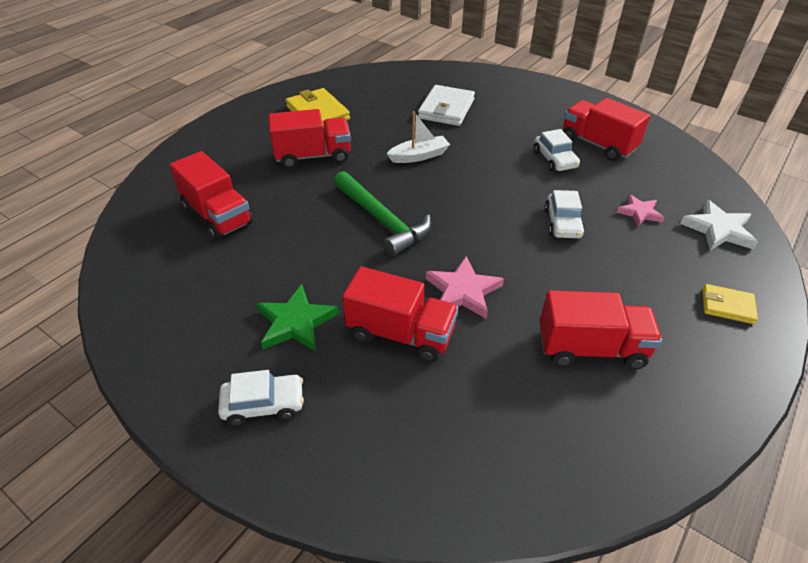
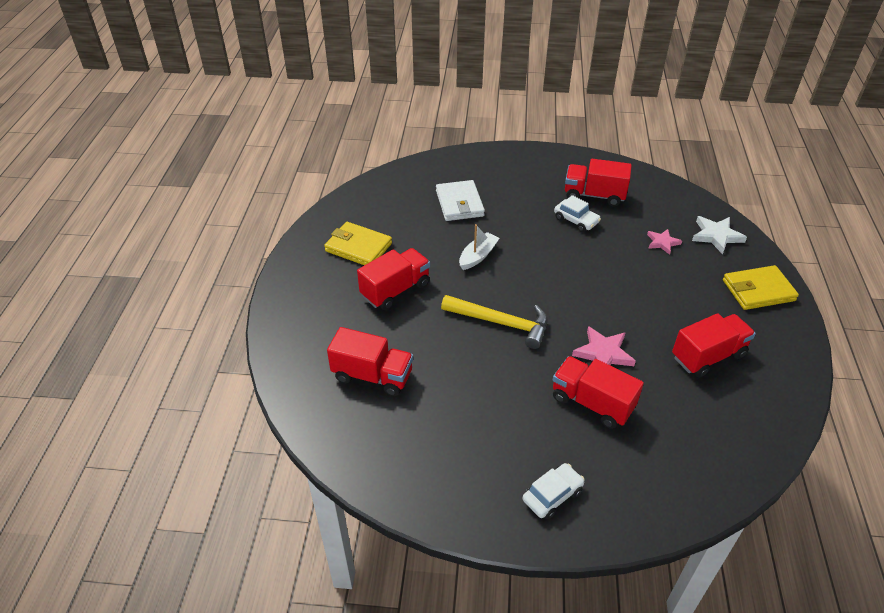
camera: 30 degrees left, 0 degrees up
green star [256,284,339,352] -> none
green hammer [334,171,431,256] -> yellow hammer [441,295,548,349]
red truck [342,267,459,362] -> red truck turned 135 degrees counterclockwise [553,356,644,429]
white car [544,190,585,238] -> none
yellow wallet [703,284,758,324] -> yellow wallet [723,265,799,310], size x1.72

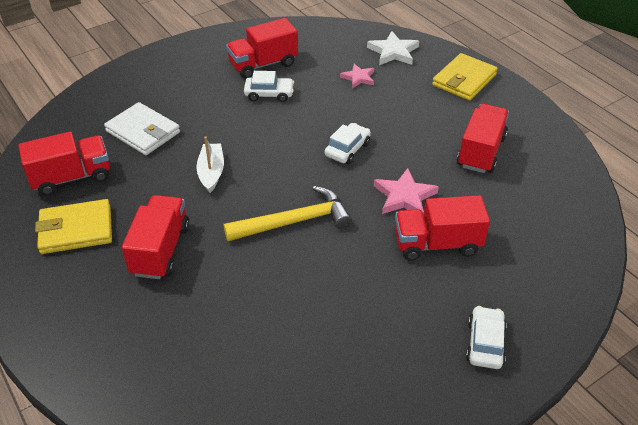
camera: 40 degrees left, 0 degrees up
red truck [327,327,413,396] -> red truck moved to [18,132,110,196]
none -> white car [325,123,371,164]

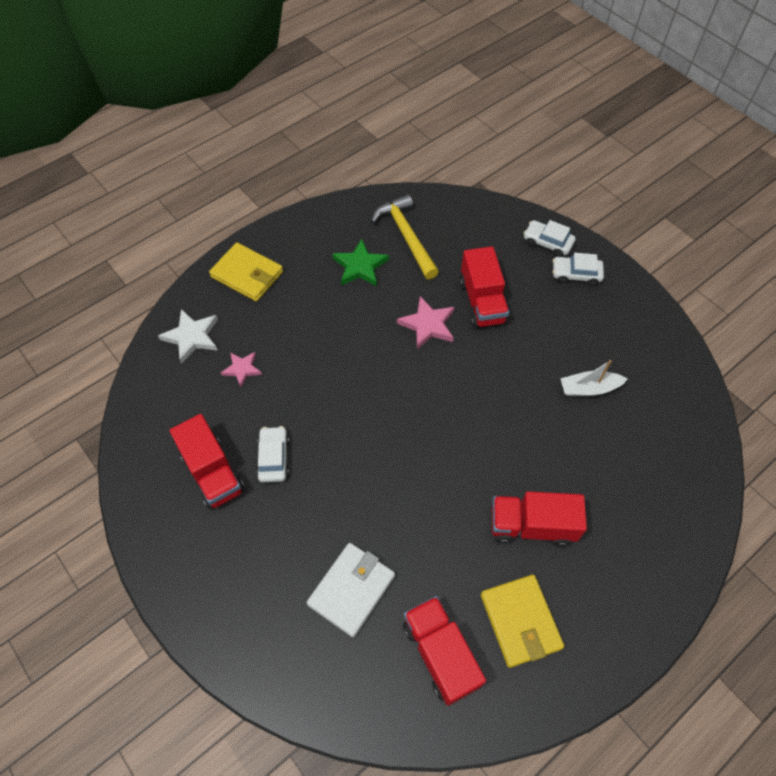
camera: 95 degrees left, 15 degrees up
white boat [196,136,224,193] -> white boat moved to [560,360,627,396]
yellow hammer [224,186,352,241] -> yellow hammer moved to [371,194,439,279]
white car [325,123,371,164] -> white car moved to [524,220,576,257]
red truck [457,104,509,173] -> green star [332,239,389,286]

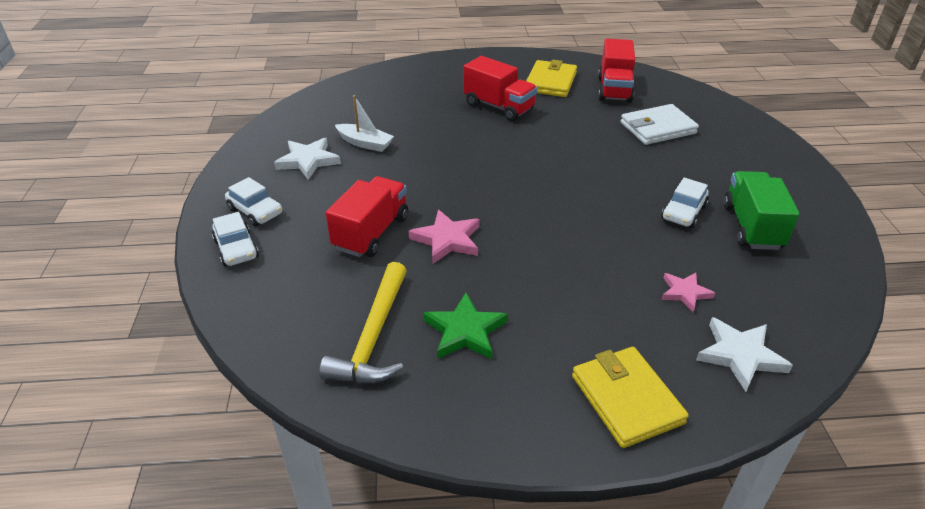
camera: 145 degrees left, 20 degrees down
red truck [169,414,245,509] -> green truck [723,171,799,250]
none -> white star [274,138,341,180]

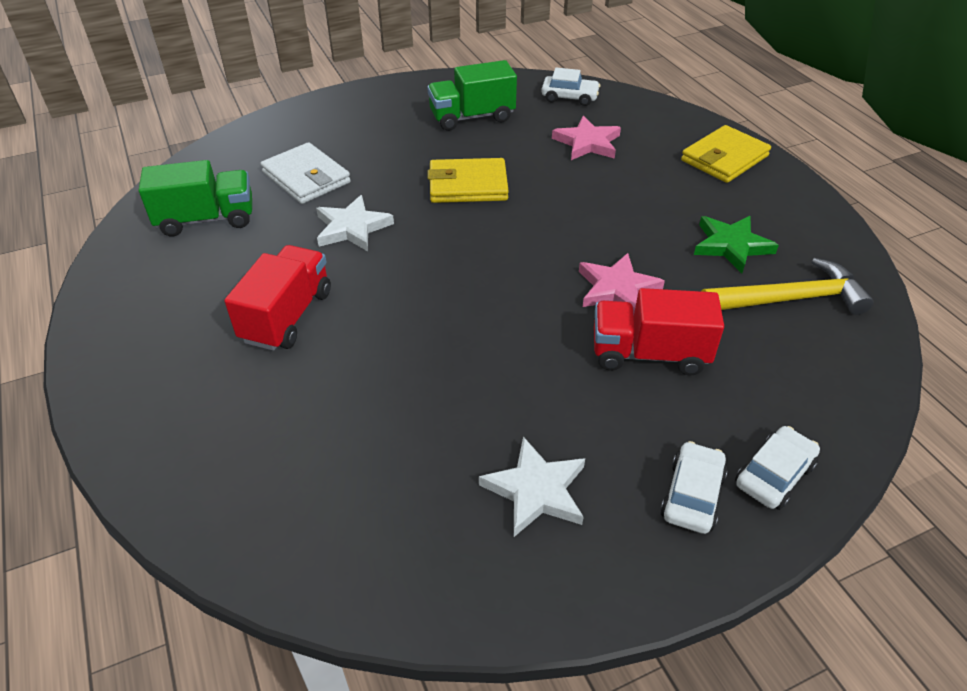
camera: 110 degrees left, 5 degrees up
white boat [335,95,394,152] -> none
yellow wallet [526,60,577,97] -> yellow wallet moved to [428,158,509,203]
red truck [598,39,635,103] -> green truck [139,160,252,236]
white car [661,178,709,228] -> white car moved to [541,68,600,106]
pink star [661,273,715,312] -> pink star [552,116,621,160], size x1.53
white star [696,317,793,392] -> white star moved to [316,195,394,251]

